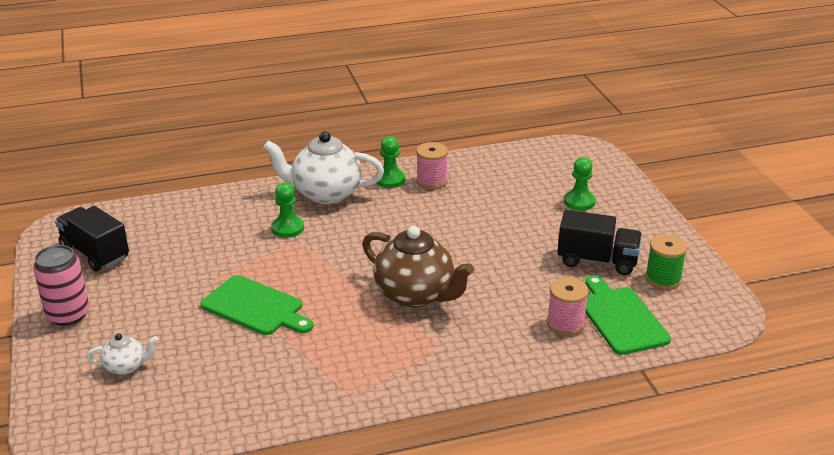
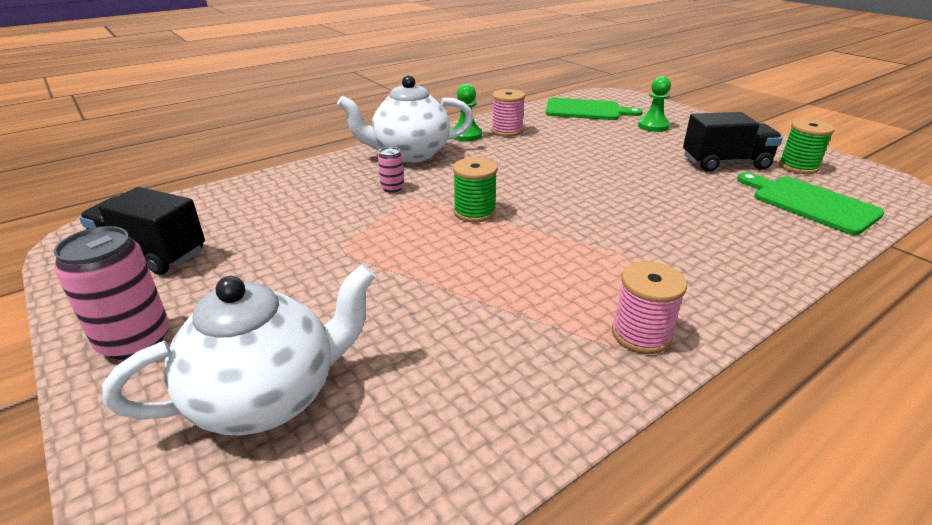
camera: 20 degrees left, 0 degrees up
white teapot [86,333,158,375] -> white teapot [103,264,376,435], size x2.08
green cutting board [200,275,313,335] -> green cutting board moved to [546,98,643,120]
green pawn [271,182,304,238] -> pink can [378,147,404,192]
brown teapot [362,226,474,308] -> none
pink spool [547,277,589,336] -> pink spool moved to [612,262,687,354]
none -> green spool [453,157,498,222]

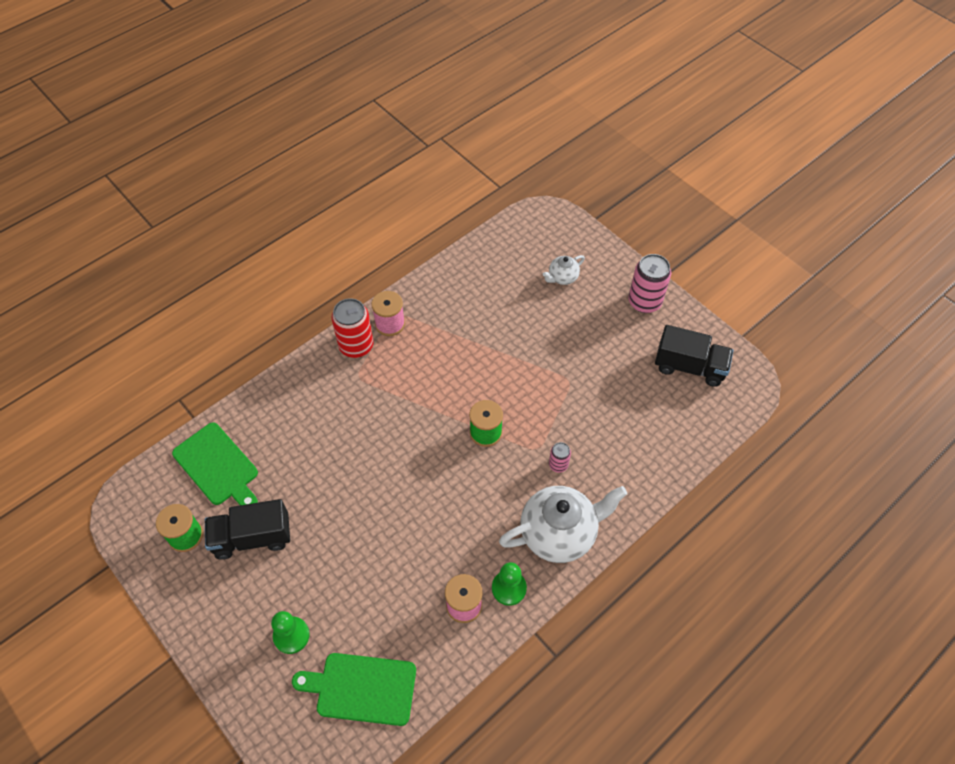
camera: 175 degrees right, 25 degrees up
white teapot [103,264,376,435] -> white teapot [543,255,585,285], size x0.48
none -> red can [331,298,374,358]

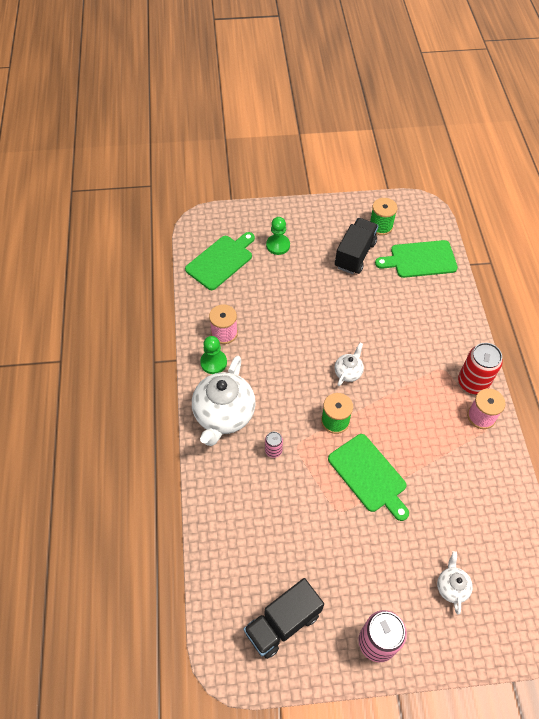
camera: 125 degrees right, 0 degrees up
none -> green cutting board [328,434,409,521]
none -> white teapot [334,343,364,386]

